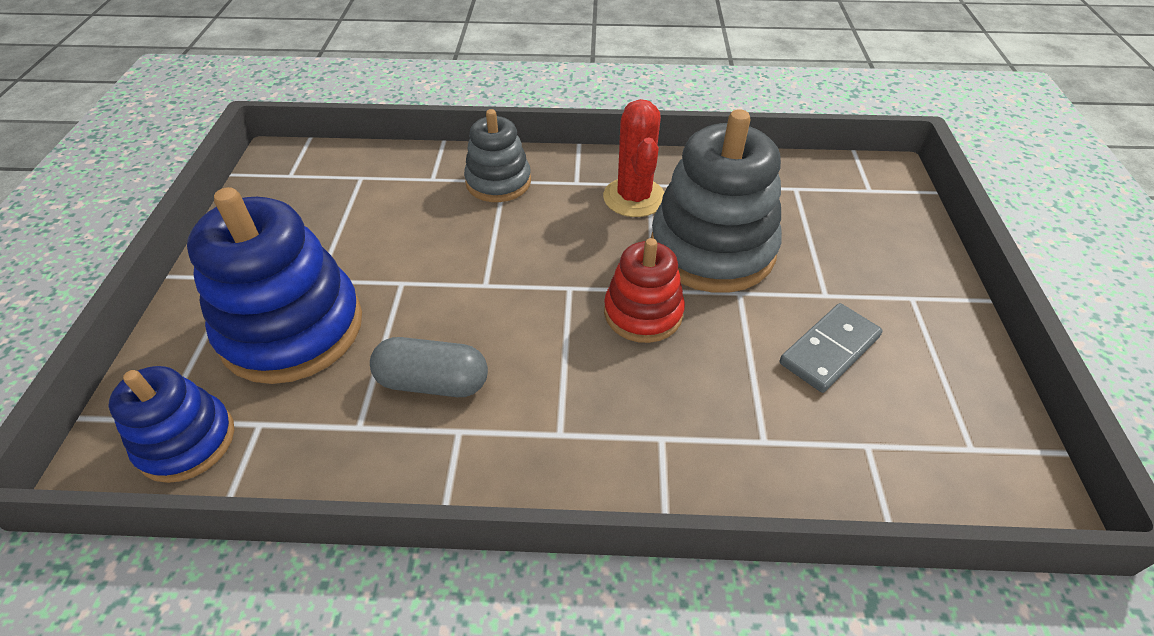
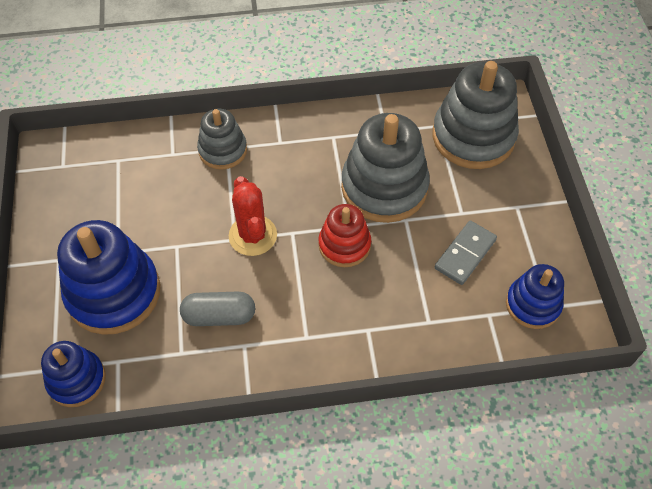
camera: 10 degrees left, 10 degrees up
red cactus [603,99,664,217] -> red cactus moved to [229,176,277,256]
none -> grey stacking toy [433,61,519,169]
none -> blue stacking toy [506,264,564,329]

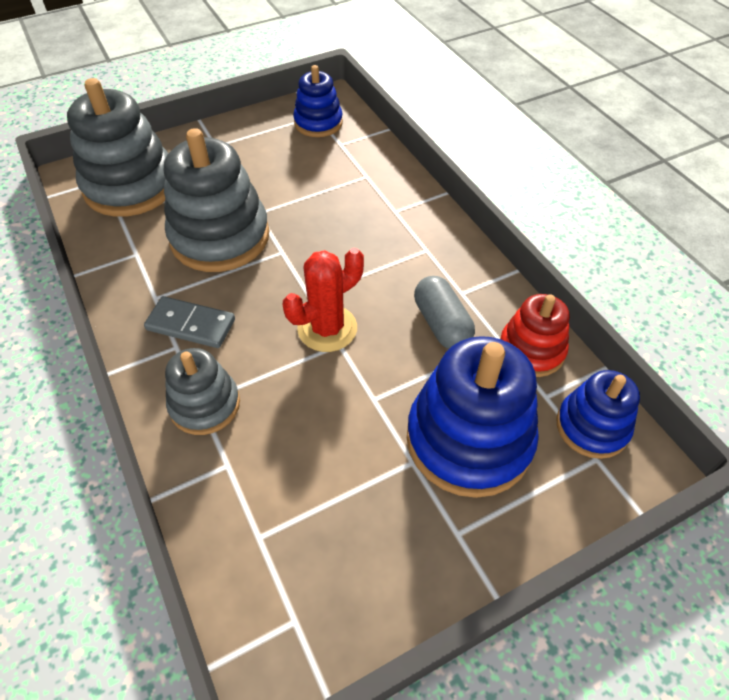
camera: 110 degrees left, 5 degrees down
red stacking toy [318,204,371,267] -> red stacking toy moved to [500,294,570,377]
grey domino [435,220,497,285] -> grey domino moved to [144,296,235,348]

